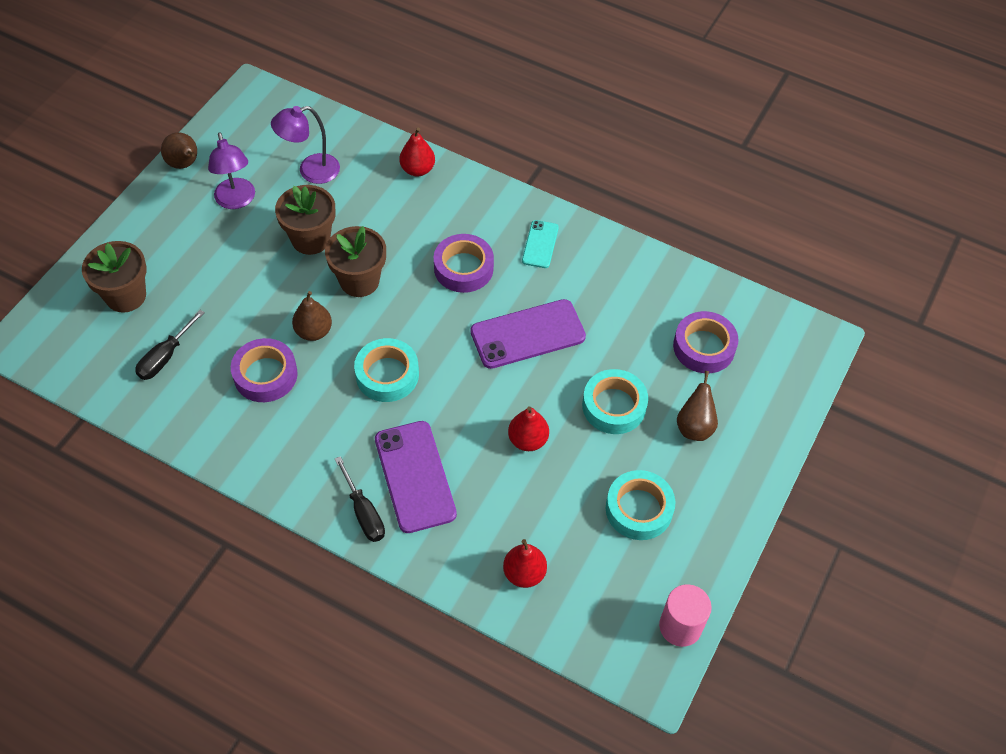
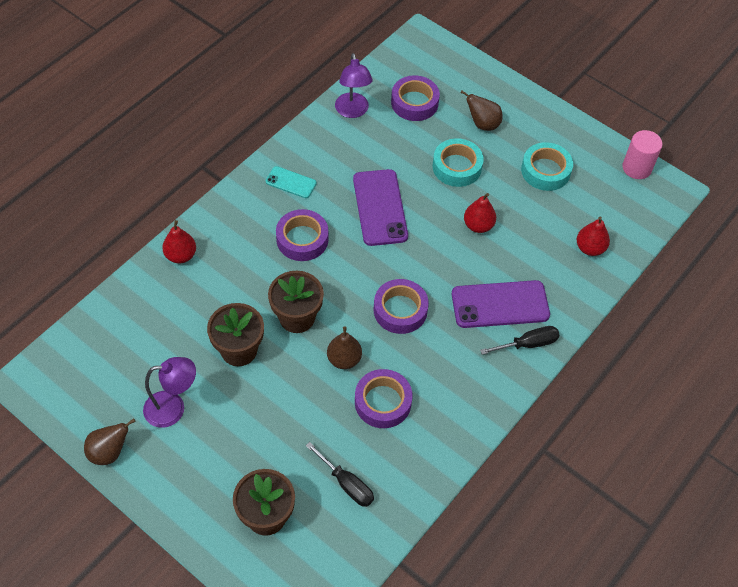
camera: 80 degrees left, 0 degrees up
purple lamp [271,106,340,184] -> purple lamp moved to [335,53,373,118]
turquoise tape [354,338,419,402] -> purple tape [374,279,429,334]

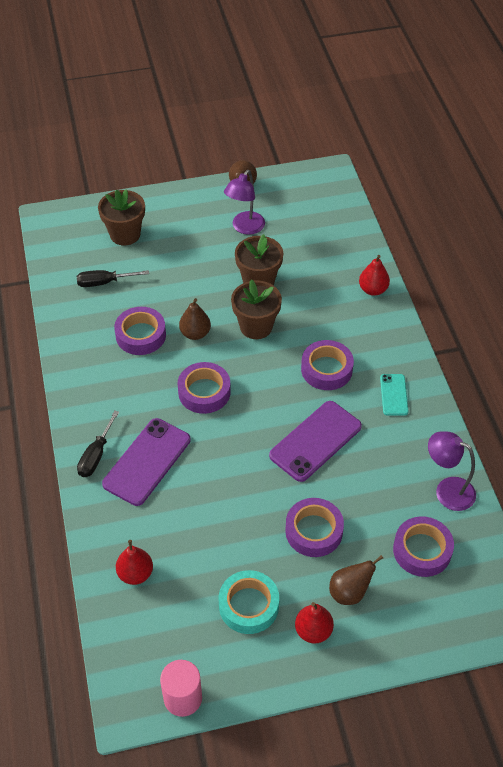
camera: 130 degrees right, 5 degrees down
turquoise phone [266,166,317,198] -> turquoise phone turned 60 degrees counterclockwise [380,374,409,416]
purple phone [353,169,408,246] -> purple phone turned 75 degrees counterclockwise [269,401,362,482]
turquoise tape [433,138,484,187] -> purple tape [285,498,344,557]
red pear [464,193,496,233] -> red pear moved to [295,602,334,644]

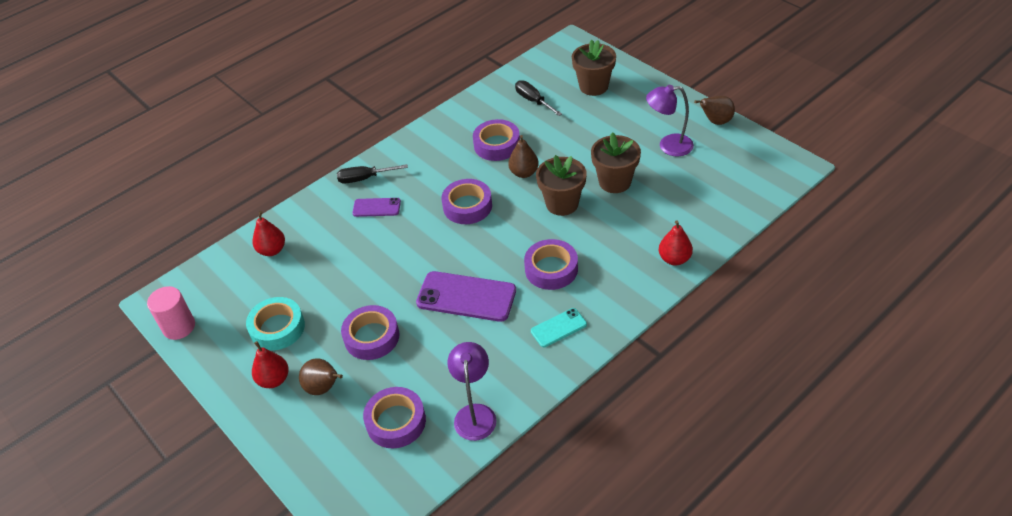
camera: 65 degrees right, 5 degrees down
purple phone [102,418,190,506] -> purple phone [352,198,401,217], size x0.54

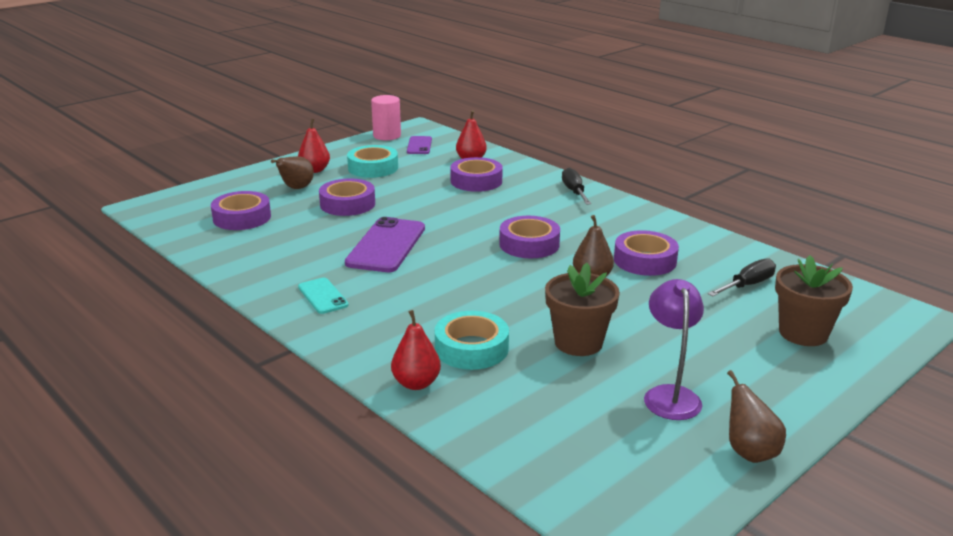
camera: 85 degrees right, 20 degrees down
purple phone [352,198,401,217] -> purple phone moved to [407,136,432,154]
purple lamp [447,342,497,441] -> none
purple tape [524,239,578,290] -> purple tape moved to [450,157,503,192]
brown flower pot [536,155,587,216] -> none
none -> turquoise tape [435,311,509,370]

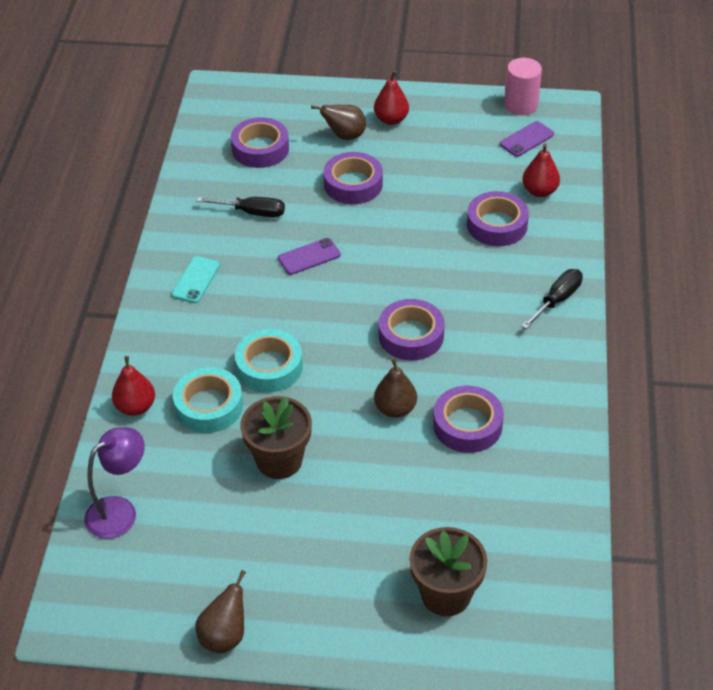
camera: 50 degrees right, 20 degrees up
purple phone [345,217,425,272] -> purple phone [278,238,341,275], size x0.54
turquoise tape [347,145,398,178] -> turquoise tape moved to [235,329,303,393]
purple lamp [644,279,704,420] -> purple lamp moved to [84,427,145,539]
black screwdriver [708,258,776,297] -> black screwdriver moved to [196,197,285,217]

